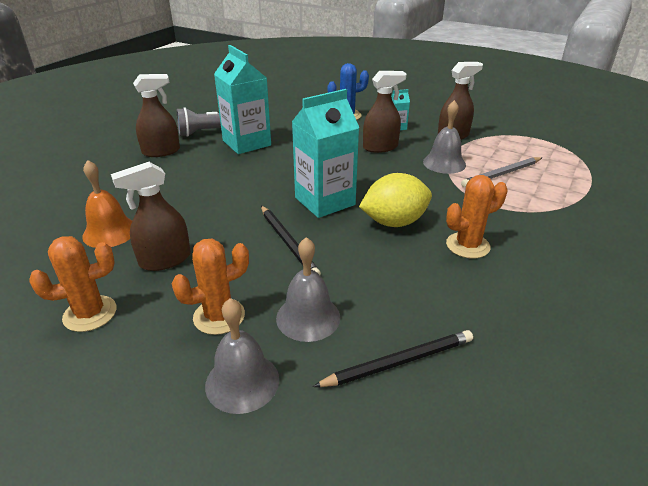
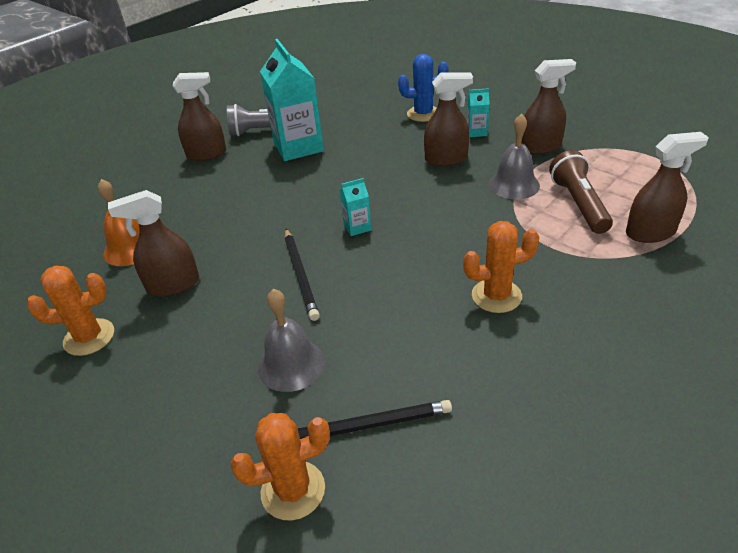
camera: 15 degrees right, 5 degrees up
orange cactus [172,239,249,335] -> orange cactus moved to [230,413,330,521]
grey bell [205,298,279,414] -> none
turquoise carton [292,89,359,218] -> turquoise carton [340,178,371,236], size x0.45
yellow lemon [359,173,432,227] -> none
grey pencil [461,157,542,187] -> brown flashlight [549,150,613,234]
none -> brown spray bottle [626,132,709,243]

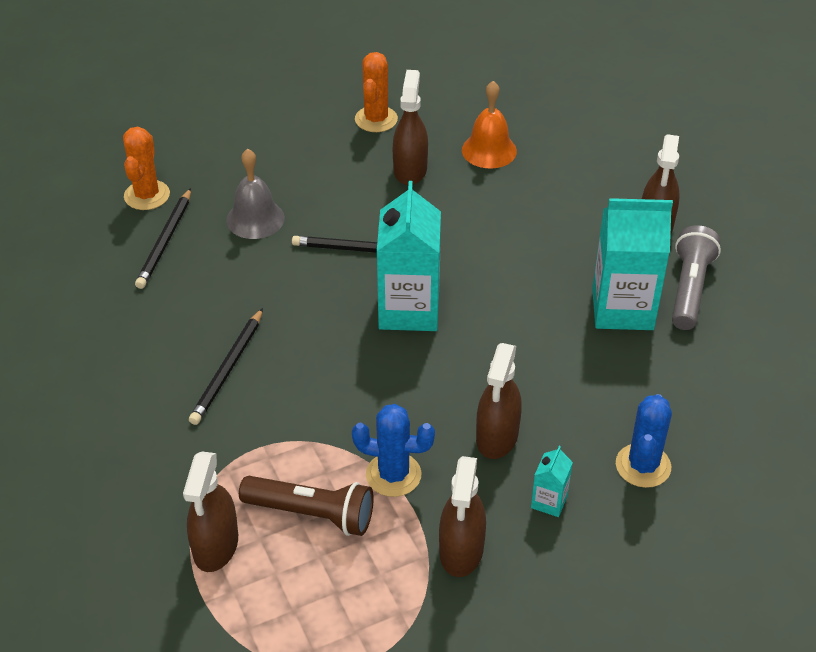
camera: 110 degrees right, 5 degrees up
turquoise carton [340,178,371,236] -> turquoise carton [377,181,441,331], size x2.25
orange cactus [463,221,539,313] -> black pencil [189,308,263,425]
grey bell [489,114,540,200] -> blue cactus [352,404,435,497]

